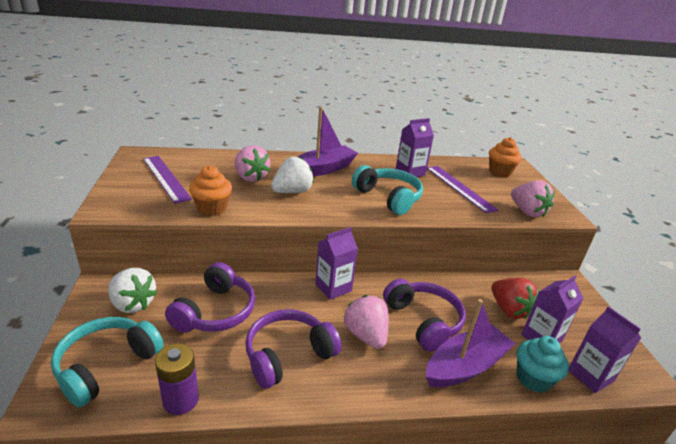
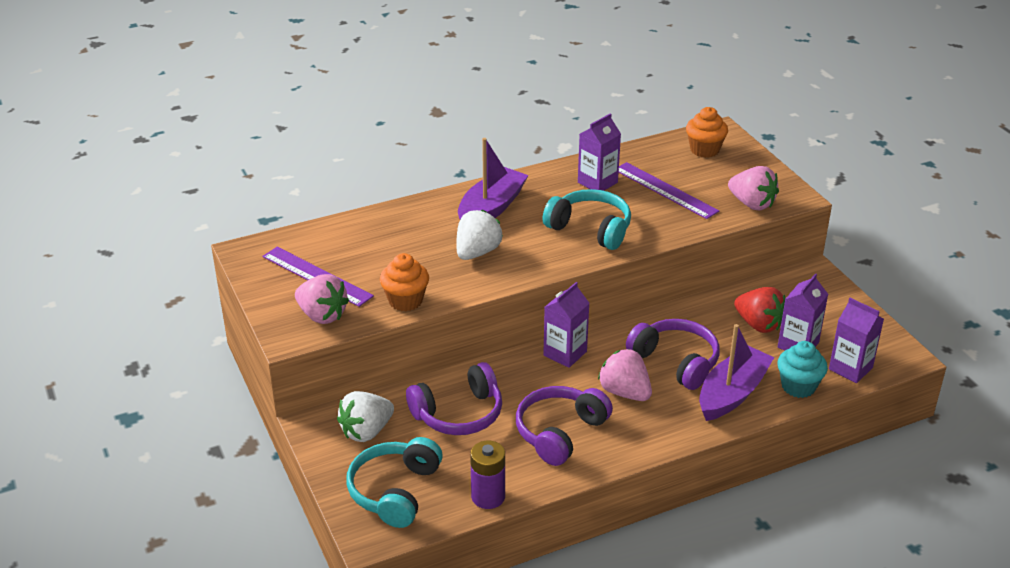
camera: 15 degrees left, 5 degrees up
white strawberry [108,268,158,313] -> white strawberry turned 120 degrees clockwise [337,391,394,442]
purple headphones [165,262,255,333] -> purple headphones turned 60 degrees clockwise [406,362,502,435]
pink strawberry [235,145,270,182] -> pink strawberry moved to [295,274,349,324]

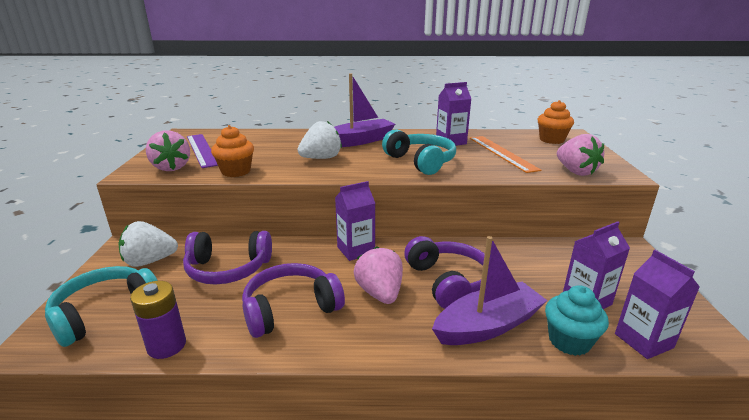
camera: 25 degrees right, 10 degrees down
purple ruler [619,162,719,219] -> orange ruler [470,136,542,173]
red strawberry [734,287,786,333] -> none

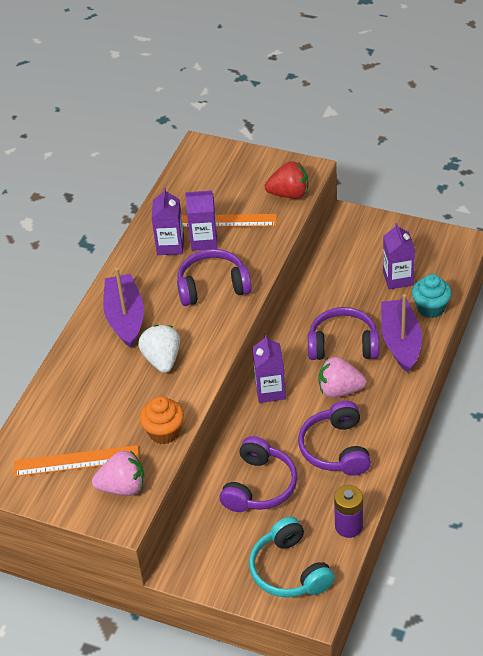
camera: 65 degrees left, 20 degrees up
white strawberry [119,221,178,267] -> none
purple ruler [187,134,218,168] -> orange ruler [14,445,139,477]
turquoise headphones [382,129,456,175] -> purple headphones [177,249,252,306]
orange cupcake [538,100,574,144] -> none
pink strawberry [557,134,604,176] -> red strawberry [265,161,309,199]
purple carton [615,250,700,359] -> purple carton moved to [185,190,218,251]

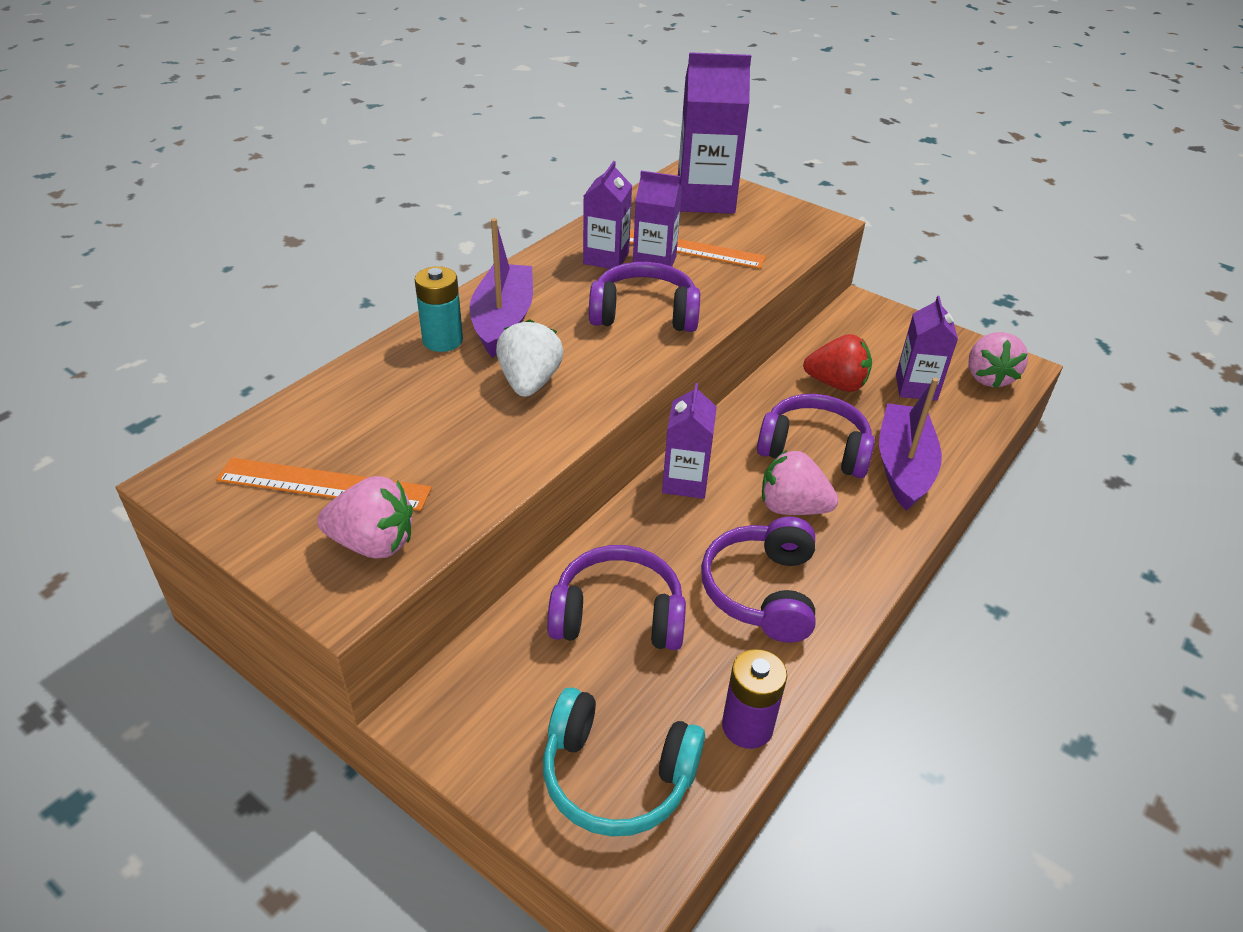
camera: 10 degrees right, 5 degrees down
orange cupcake [140,396,184,444] -> none
purple headphones [219,436,297,512] -> purple headphones turned 120 degrees counterclockwise [547,545,686,650]
turquoise headphones [249,517,335,598] -> turquoise headphones turned 60 degrees counterclockwise [543,687,705,837]
red strawberry [265,161,309,199] -> red strawberry moved to [803,334,872,392]
turquoise cupcake [412,274,452,318] -> none
none -> turquoise battery [415,266,463,352]
none -> purple carton [678,52,751,214]
none -> pink strawberry [968,332,1028,388]

